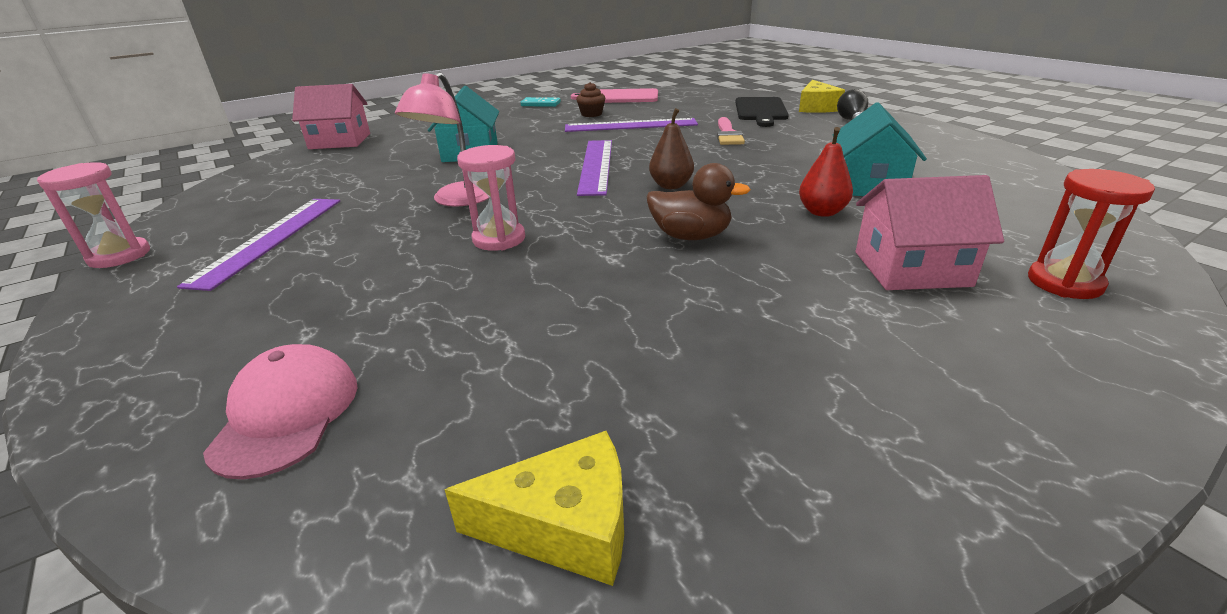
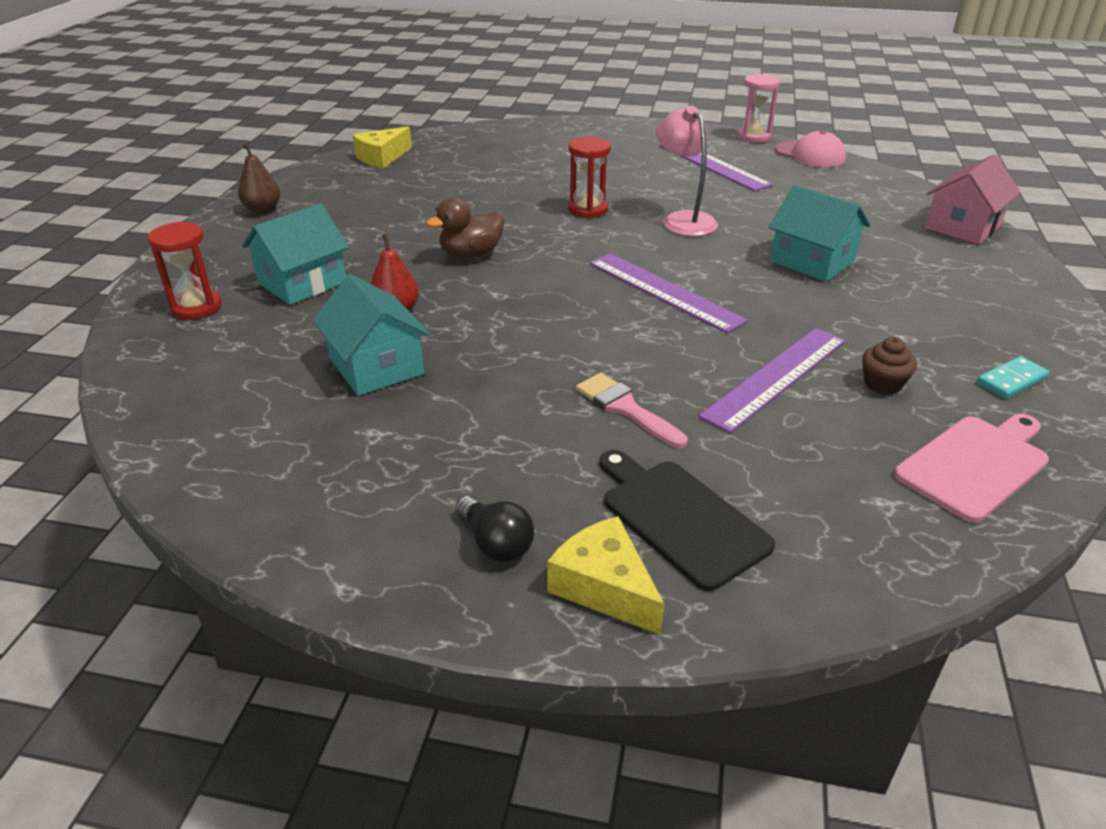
camera: 135 degrees right, 5 degrees up
pink cap [203,344,357,480] -> pink cap moved to [775,130,846,167]
pink hourglass [457,145,525,251] -> red hourglass [568,137,611,218]
brown pear [649,108,694,189] -> brown pear moved to [238,143,280,213]
pink house [856,175,1004,290] -> turquoise house [242,204,348,305]

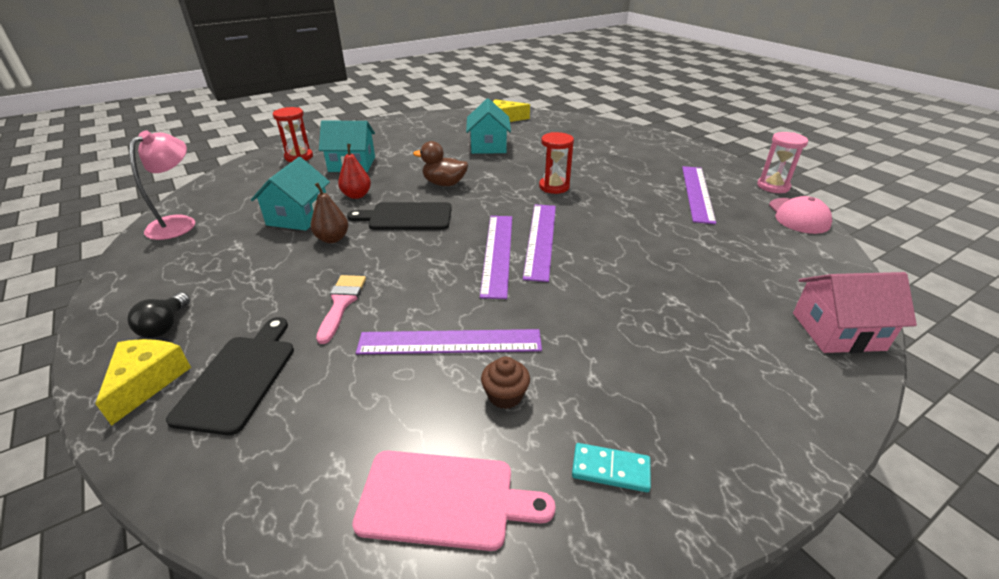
camera: 45 degrees right, 0 degrees up
brown pear [238,143,280,213] -> brown pear moved to [311,183,348,243]
pink lamp [656,105,718,236] -> pink lamp moved to [129,130,195,240]
turquoise house [769,185,870,282] -> turquoise house moved to [466,98,511,154]
none -> black cutting board [347,202,452,230]
none -> purple ruler [523,204,556,282]

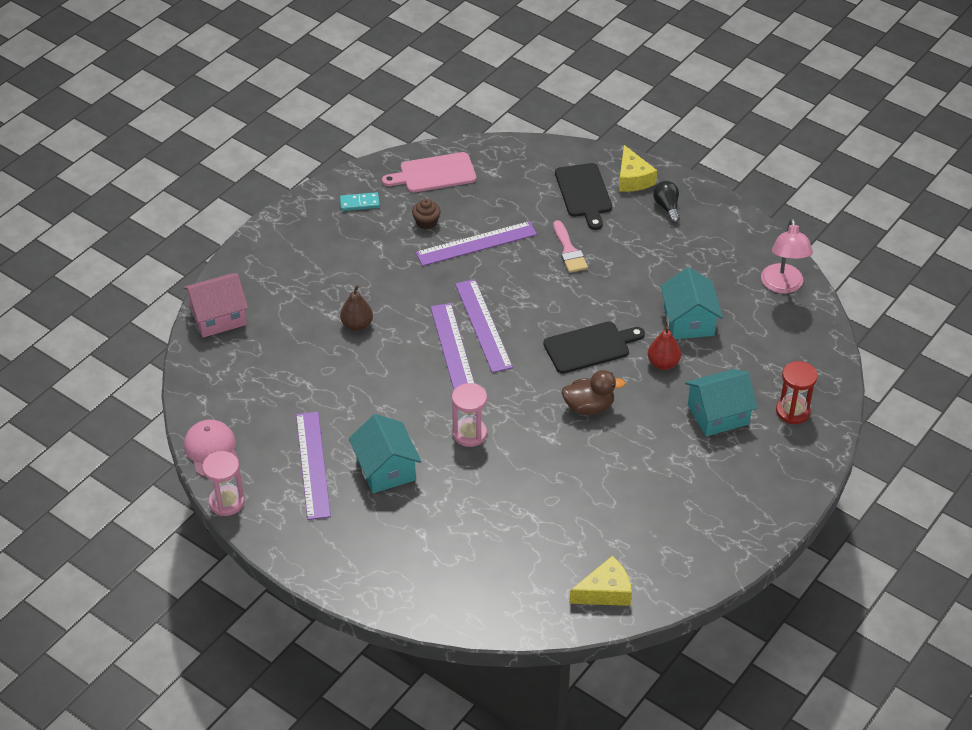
camera: 160 degrees right, 10 degrees up
brown pear [311,183,348,243] -> brown pear moved to [340,285,373,331]
turquoise house [466,98,511,154] -> turquoise house moved to [349,414,421,493]
red hourglass [539,132,574,194] -> pink hourglass [452,383,487,447]

